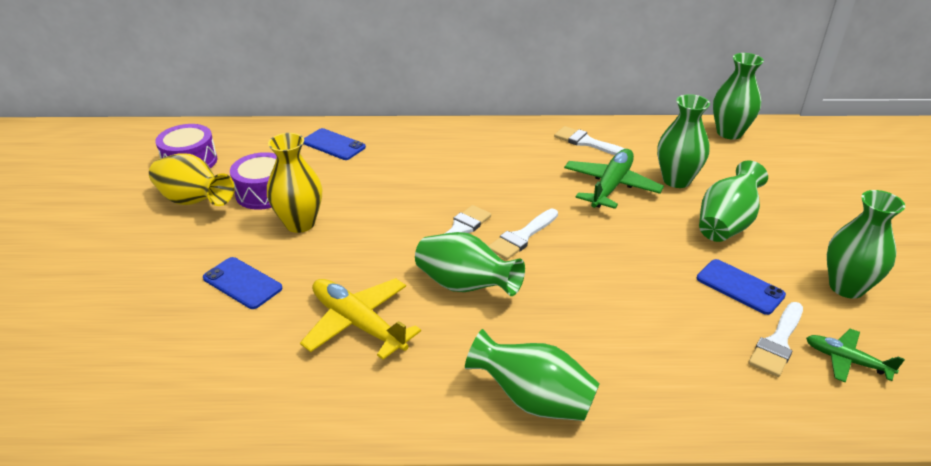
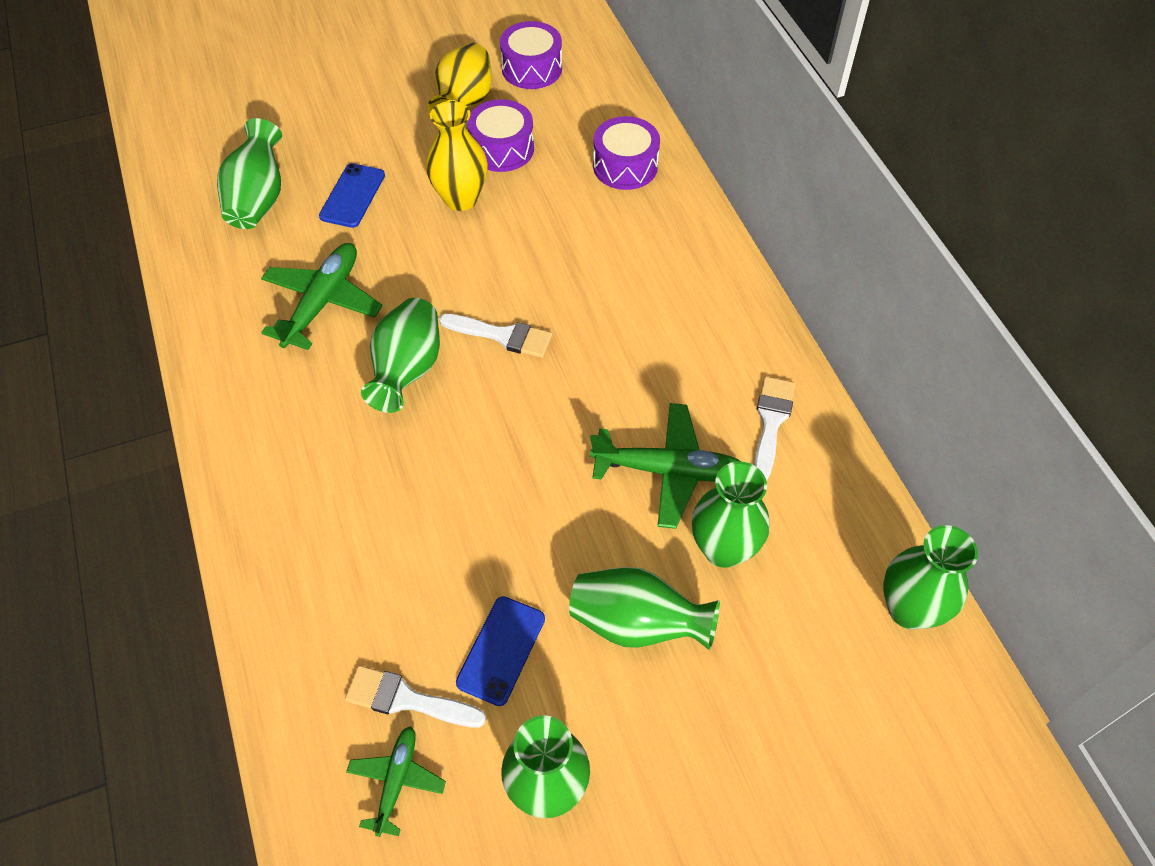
camera: 70 degrees right, 20 degrees up
yellow plane [300,278,421,360] -> green plane [261,243,382,350]
blue phone [303,128,366,160] -> purple drum [593,116,660,190]
green vase [465,329,600,421] -> green vase moved to [217,118,282,229]
white brush [488,209,558,260] -> none

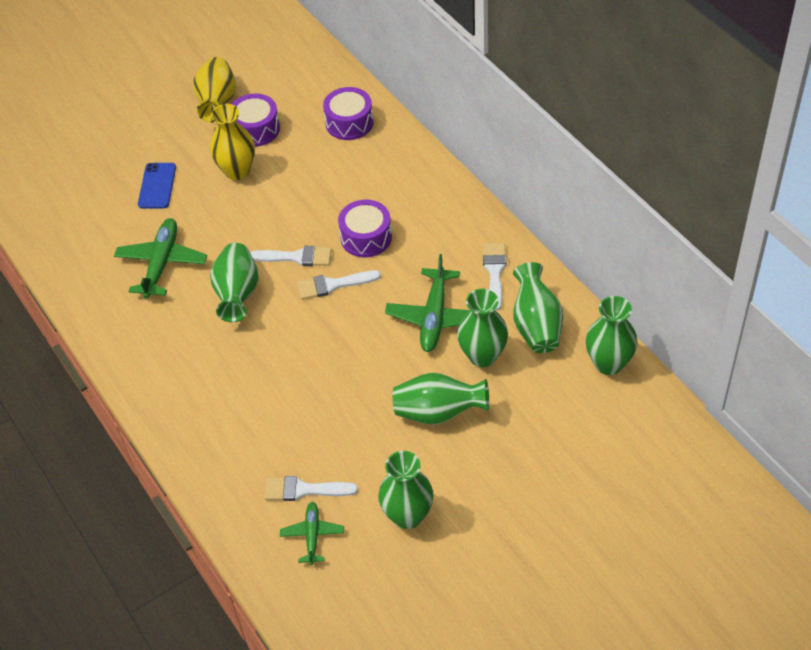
camera: 10 degrees left, 5 degrees down
green vase [217,118,282,229] -> green vase moved to [513,262,563,353]
blue phone [456,596,545,706] -> none
purple drum [500,21,562,89] -> purple drum moved to [338,200,392,257]
green plane [590,403,740,529] -> green plane turned 105 degrees clockwise [385,254,470,352]
none -> white brush [297,270,381,300]

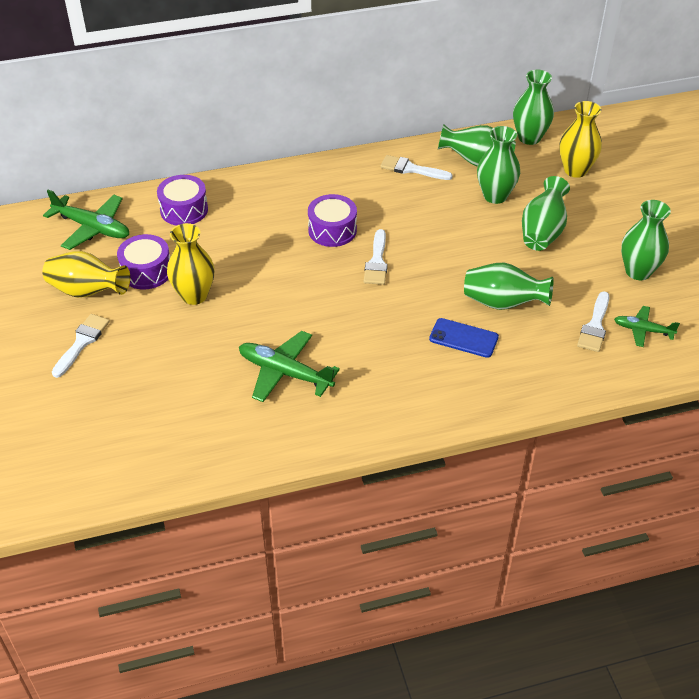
camera: 75 degrees left, 5 degrees down
blue phone [138,163,176,209] -> blue phone moved to [429,318,499,358]
green vase [210,243,259,322] -> green vase moved to [464,263,553,310]
white brush [250,246,332,266] -> white brush moved to [52,314,110,378]
green plane [385,254,470,352] -> green plane moved to [43,190,129,250]
none -> yellow vase [559,101,602,178]

